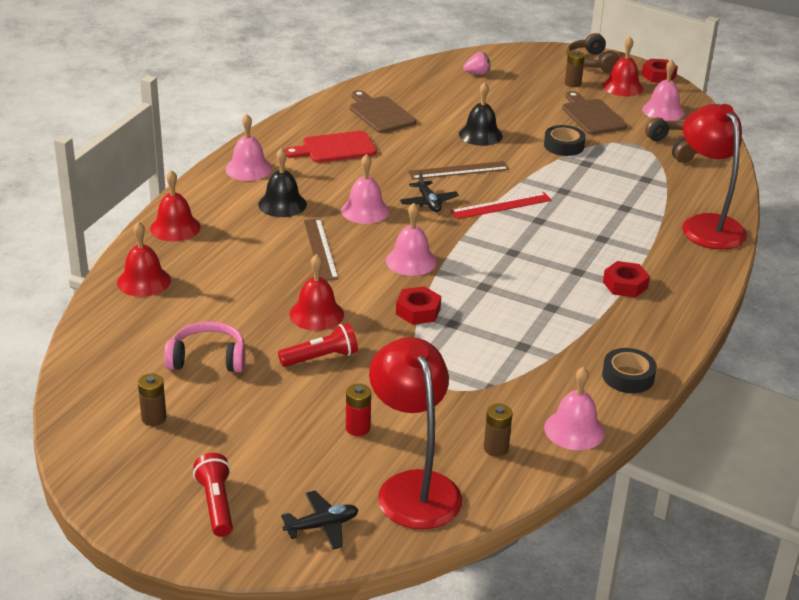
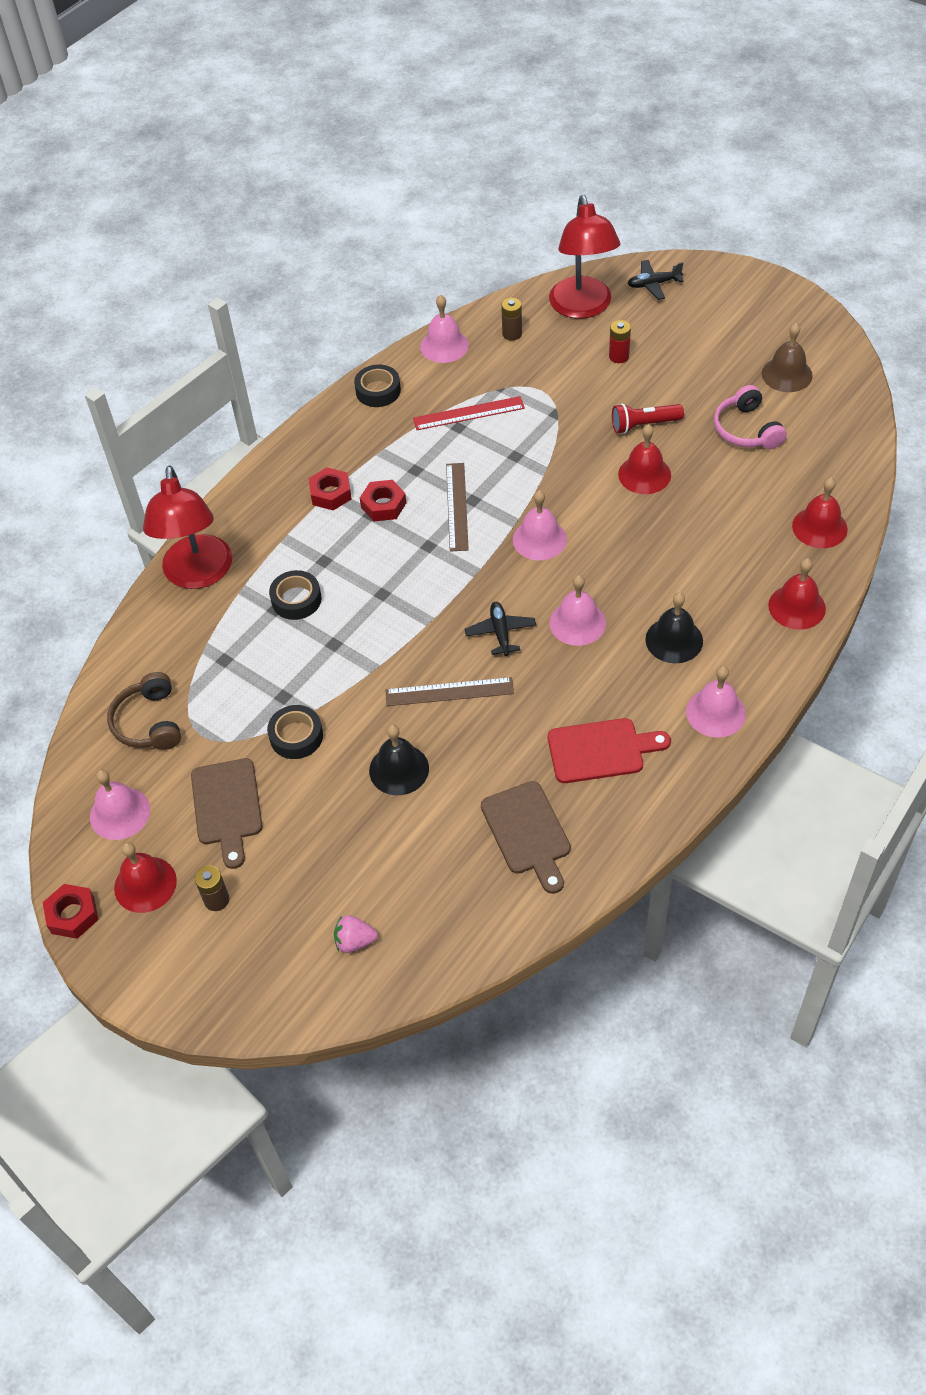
camera: 165 degrees left, 20 degrees up
brown battery [138,374,166,426] -> brown bell [762,323,813,392]
pink headphones [164,321,245,372] -> pink headphones turned 60 degrees clockwise [714,385,787,449]
red flashlight [193,453,233,537] -> none
brown ruler [304,219,339,281] -> brown ruler moved to [446,463,469,552]
red nut [396,286,441,325] -> red nut moved to [360,480,406,521]
red ruler [450,192,552,219] -> red ruler moved to [413,396,525,430]
brown headphones [567,33,620,73] -> none
none -> black tape [269,570,322,620]

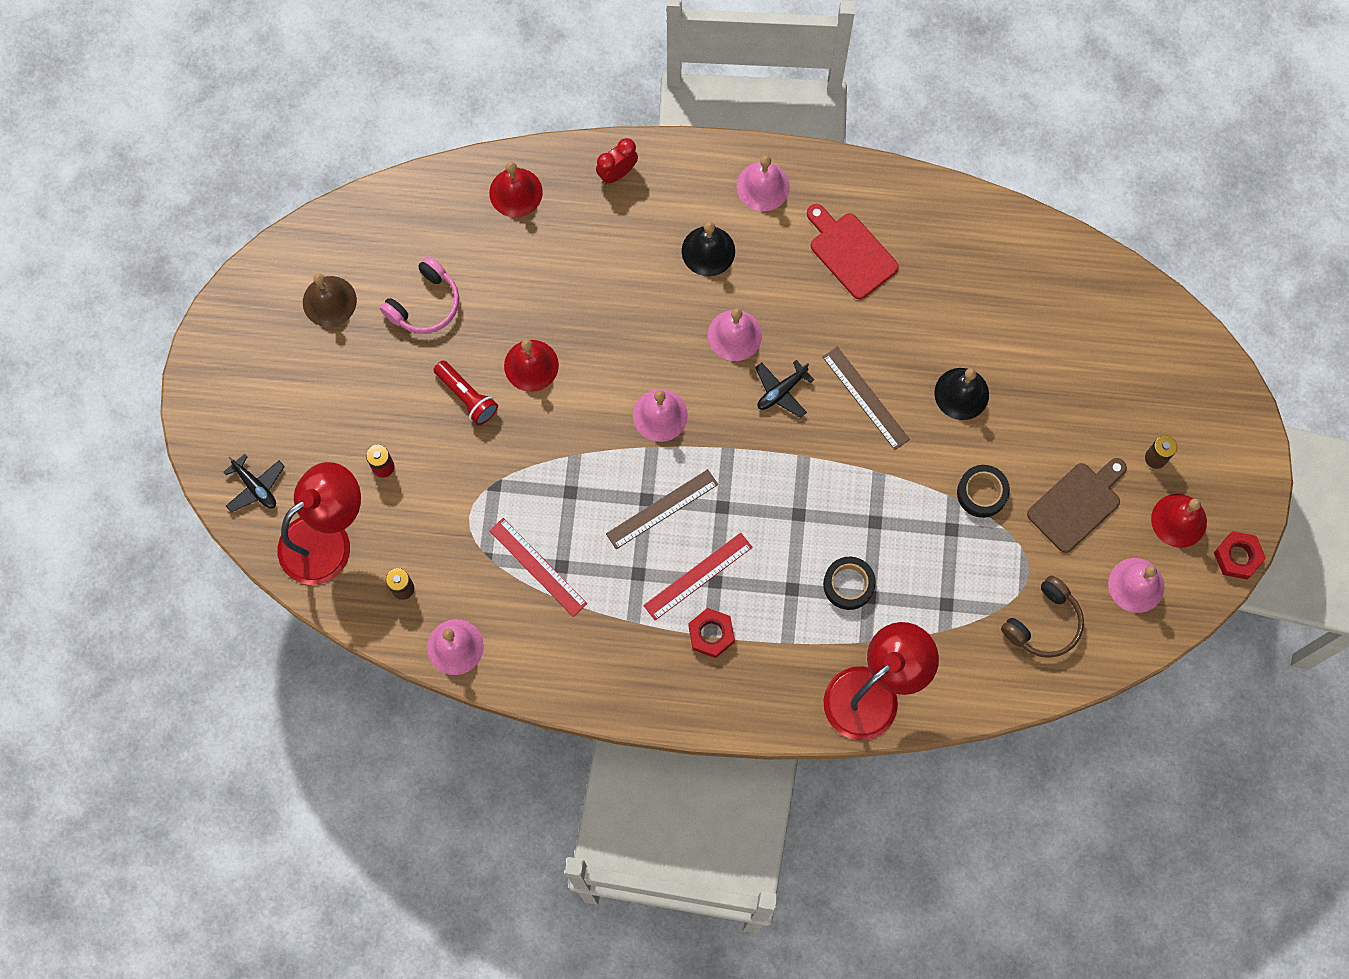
camera: 125 degrees left, 20 degrees up
pink strawberry [334,915,378,953] -> none
black tape [354,365,401,407] -> none
red nut [360,480,406,521] -> red ruler [643,533,752,620]
brown cutting board [481,781,571,894] -> none
red bell [768,558,826,630] -> red clock [596,138,638,184]

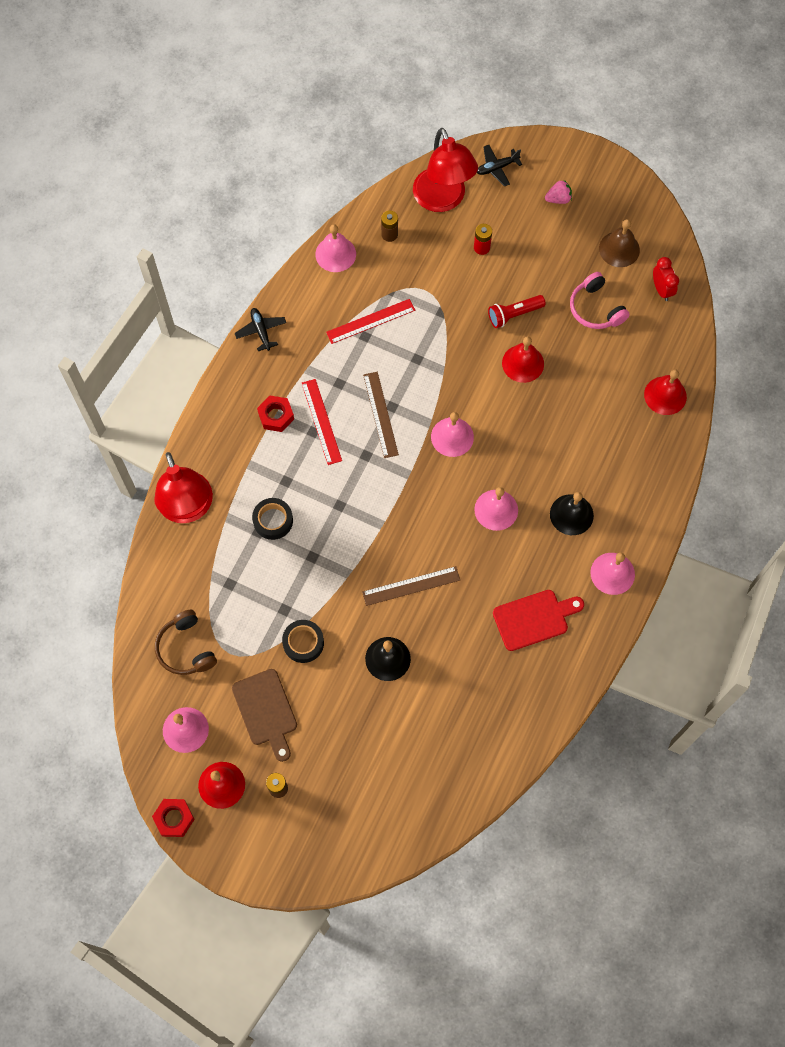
camera: 110 degrees right, 5 degrees down
red clock [596,138,638,184] -> red clock moved to [653,257,679,301]
black plane [755,360,814,418] -> black plane moved to [235,308,286,351]
none -> pink strawberry [545,180,572,204]

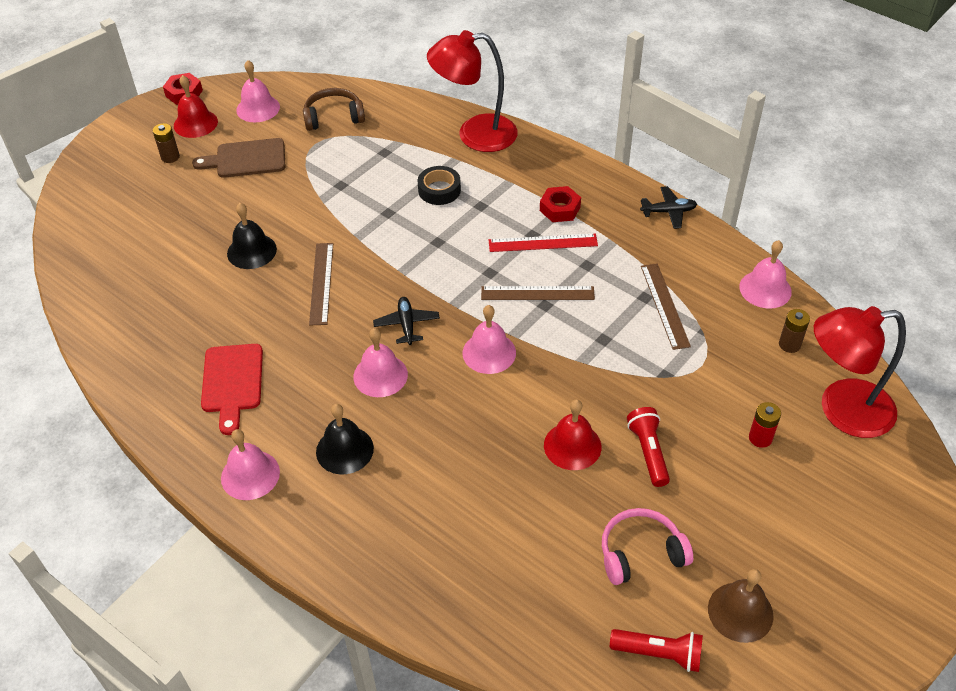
camera: 105 degrees right, 20 degrees down
black tape [282,620,324,663] -> none
red ruler [326,299,415,344] -> brown ruler [641,263,691,350]
black plane [477,145,522,186] -> black plane moved to [373,297,440,345]
pink strawberry [545,180,572,204] -> none
red bell [644,369,687,415] -> none
red clock [653,257,679,301] -> red flashlight [610,629,703,672]

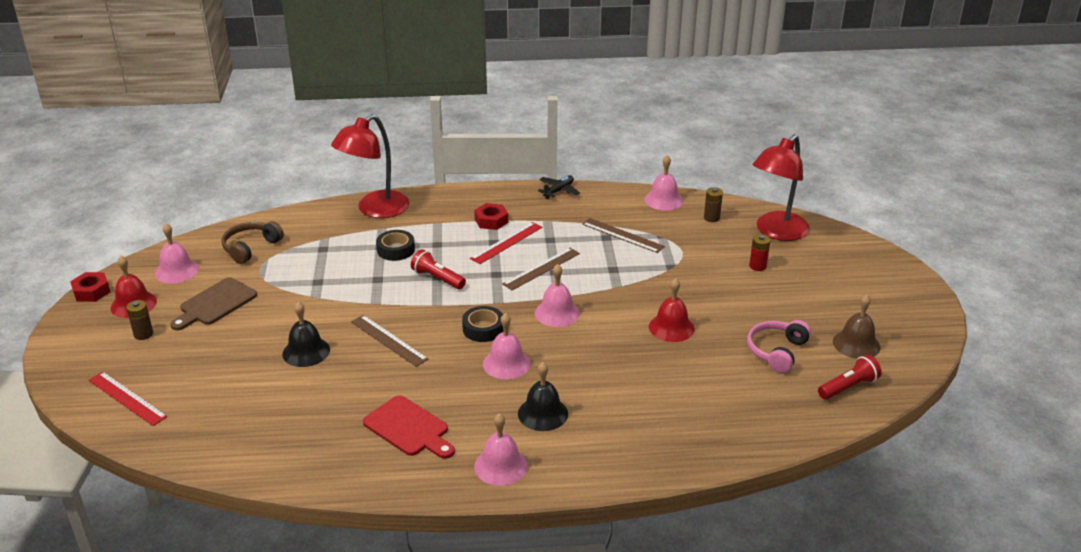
camera: 45 degrees left, 15 degrees down
black plane [373,297,440,345] -> black tape [462,306,504,342]
red flashlight [627,407,670,487] -> red flashlight moved to [411,249,466,289]
none -> red ruler [88,372,168,426]

